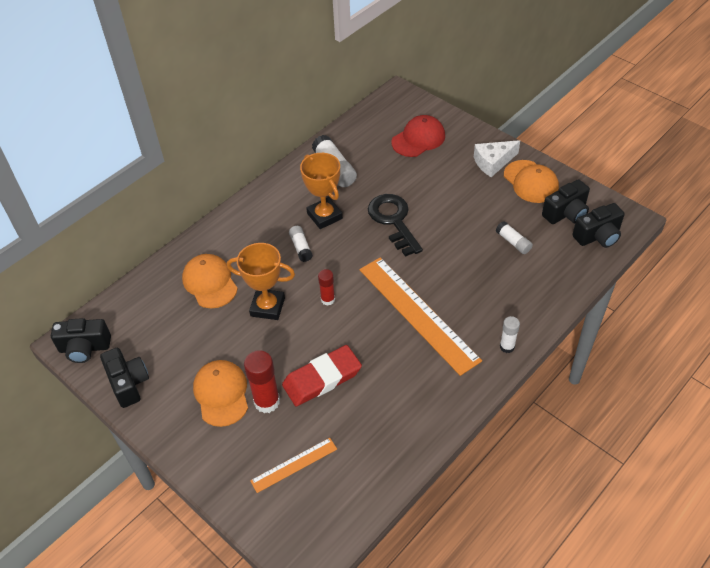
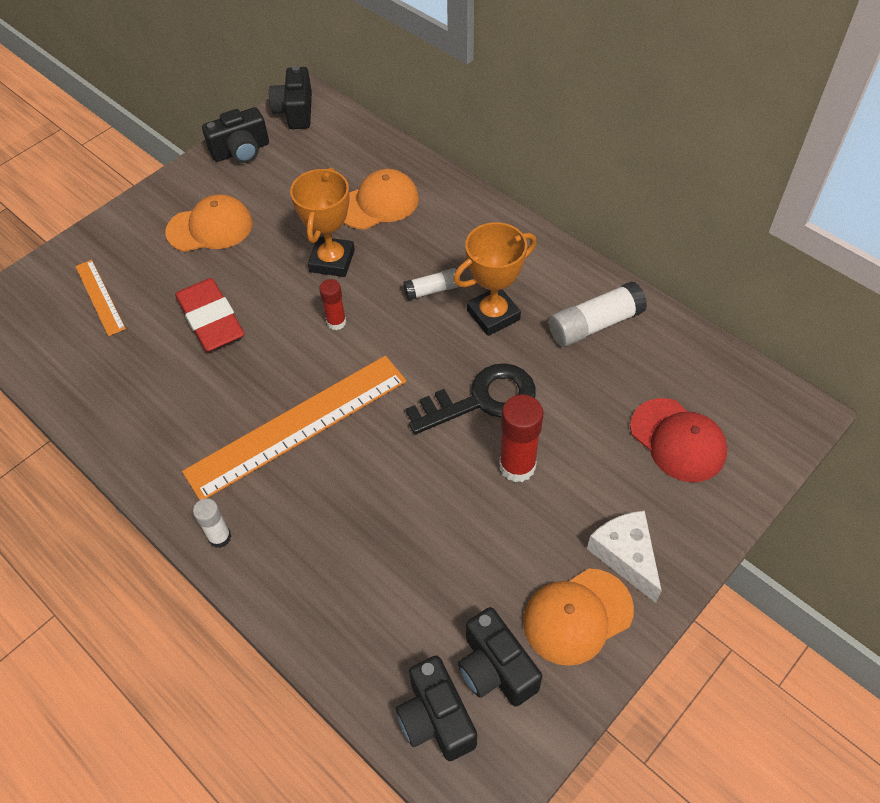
camera: 90 degrees right, 5 degrees up
red glue stick [244,350,280,413] -> red glue stick moved to [499,394,544,482]
white glue stick [496,221,533,254] -> none

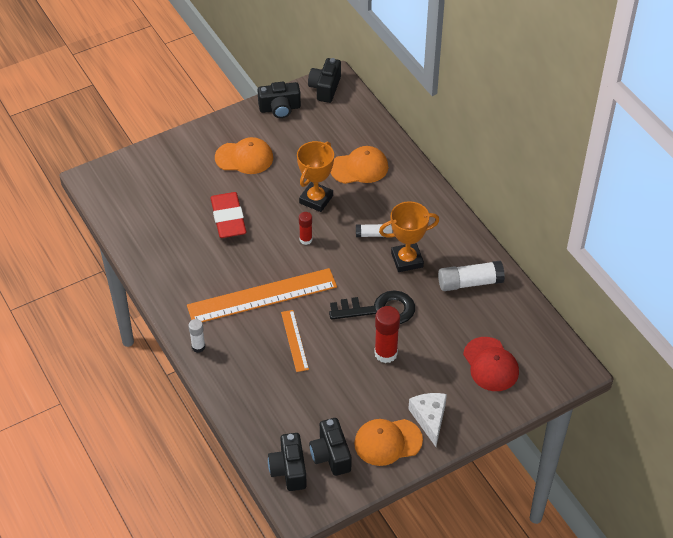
camera: 15 degrees right, 5 degrees down
orange ruler [75,260,126,336] -> orange ruler moved to [281,310,309,372]

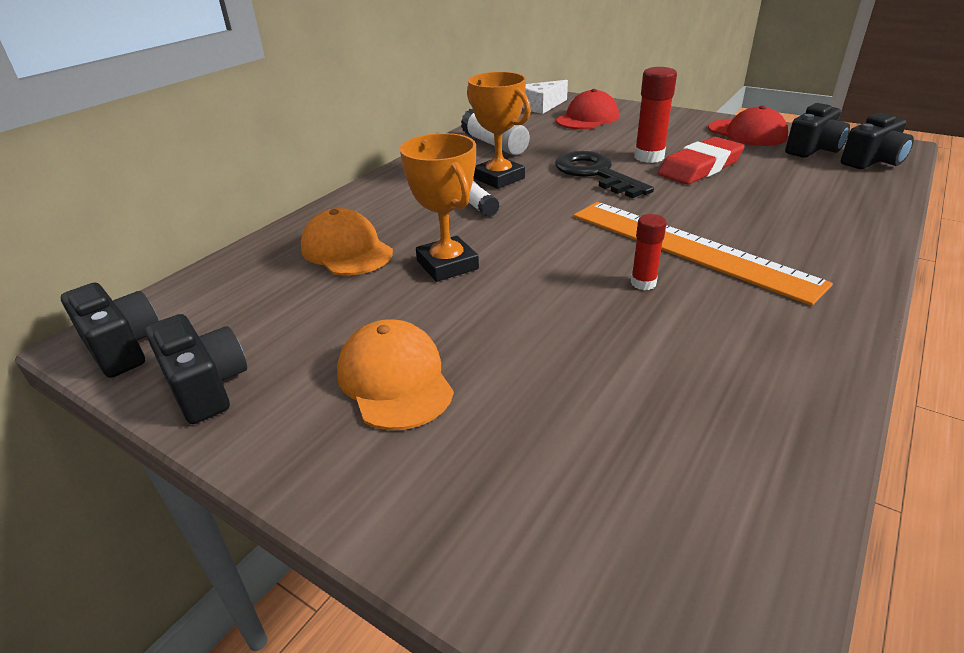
camera: 115 degrees left, 15 degrees down
white glue stick [188,319,205,353] -> none
red eraser [210,192,247,238] -> red eraser moved to [658,137,745,185]
orange ruler [281,310,309,372] -> none
orange trophy [297,141,334,212] -> orange trophy turned 60 degrees clockwise [400,133,479,282]
red glue stick [299,212,312,245] -> red glue stick moved to [631,214,667,290]
black camera [308,58,341,103] -> black camera turned 120 degrees counterclockwise [61,283,159,378]
orange cap [354,419,423,466] -> red cap [708,105,788,146]
white cheese [408,393,447,447] -> white cheese moved to [522,80,568,114]

